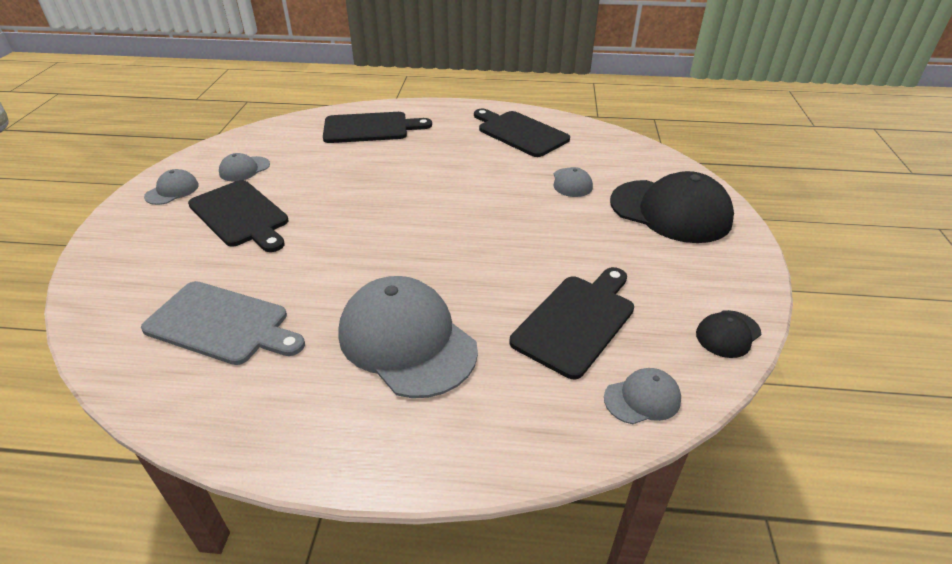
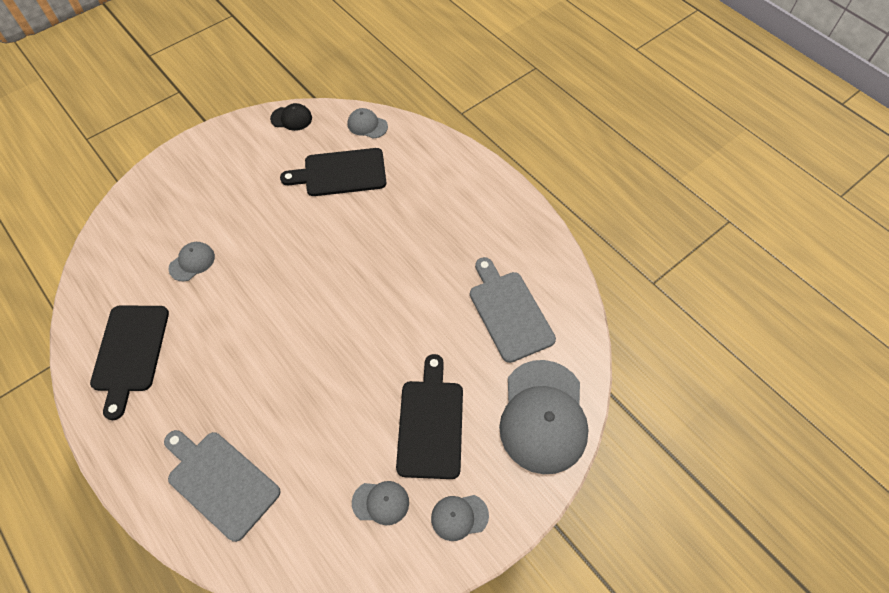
camera: 135 degrees left, 20 degrees up
black cutting board [323,112,432,143] -> grey cutting board [164,430,281,542]
grey cap [338,276,478,398] -> grey cap moved to [499,360,589,474]
black cap [610,171,734,243] -> none

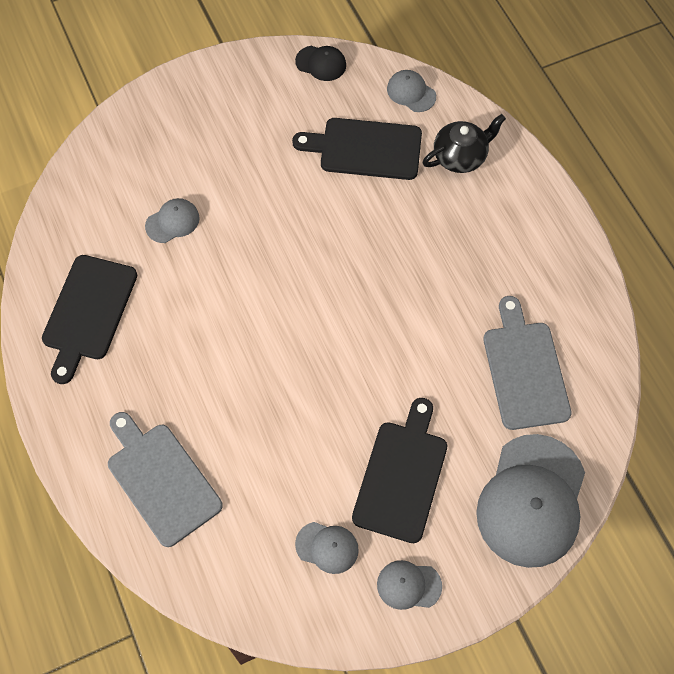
camera: 15 degrees right, 5 degrees up
none -> black teapot [423,114,506,173]

